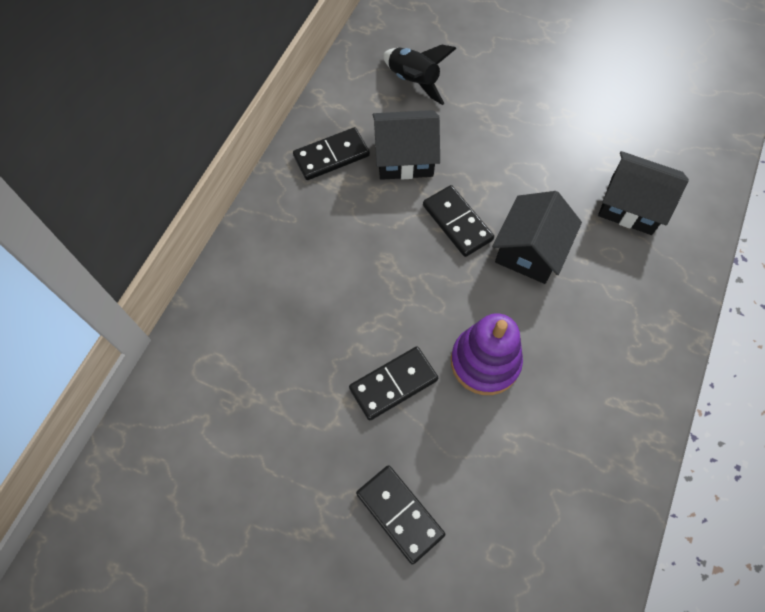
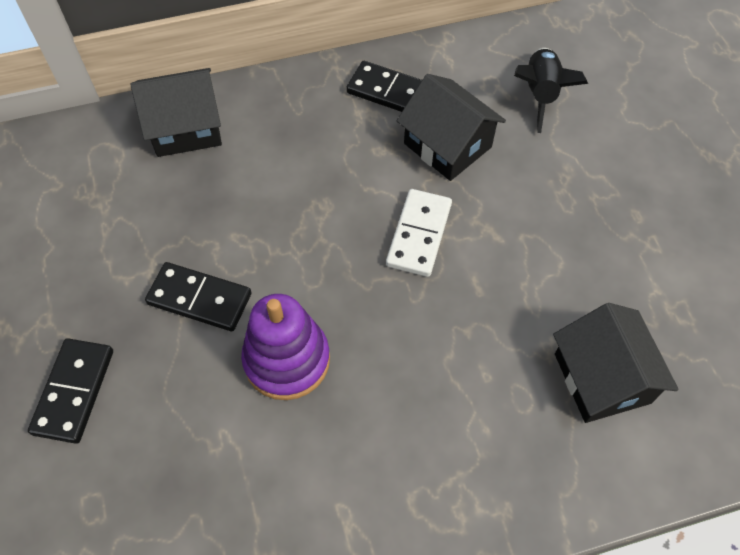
camera: 50 degrees right, 5 degrees down
black domino [423,185,494,257] -> white domino [386,189,452,277]
black house [492,191,582,284] -> black house moved to [130,68,222,157]

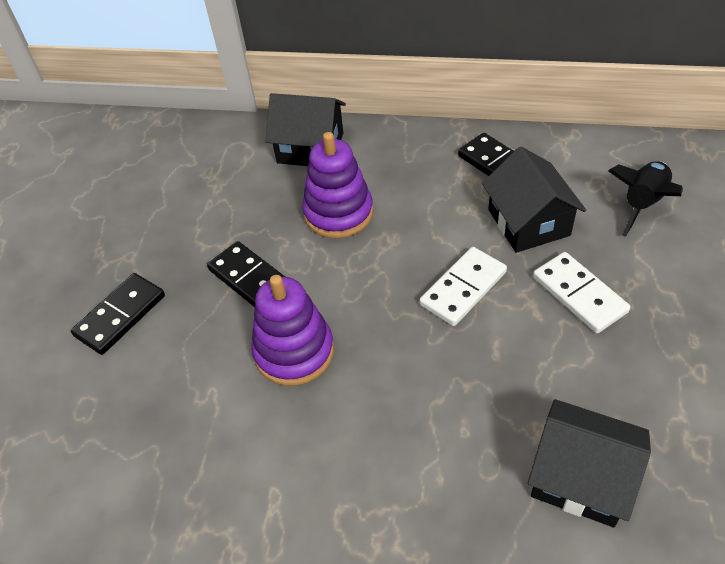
camera: 30 degrees right, 10 degrees down
black house [553,303,679,423] -> black house turned 75 degrees counterclockwise [528,399,651,527]
none -> purple stacking toy [302,132,373,238]
none -> white domino [533,252,630,333]

